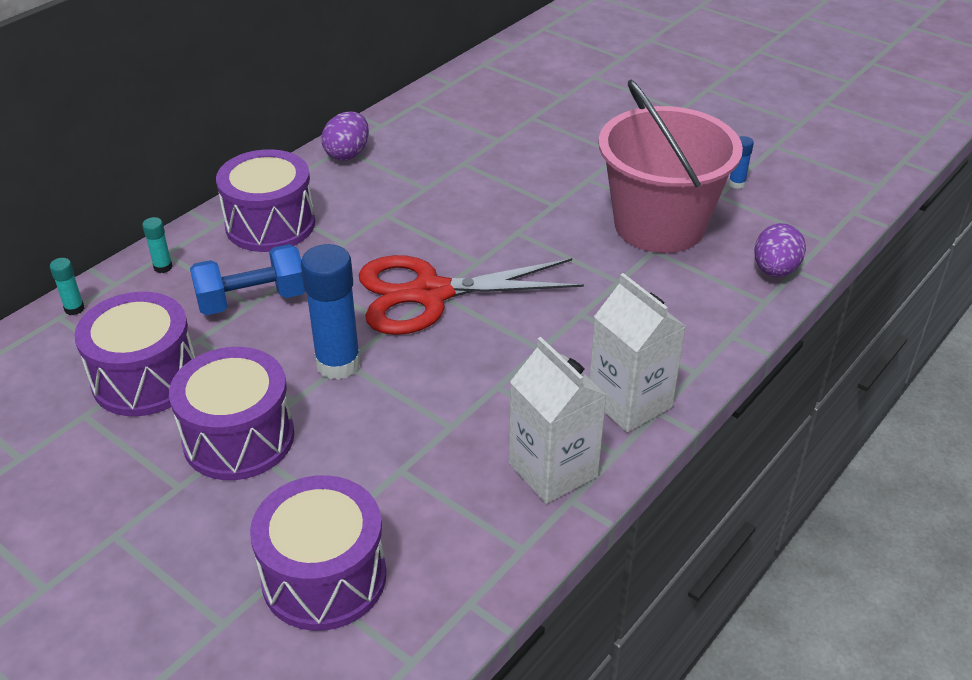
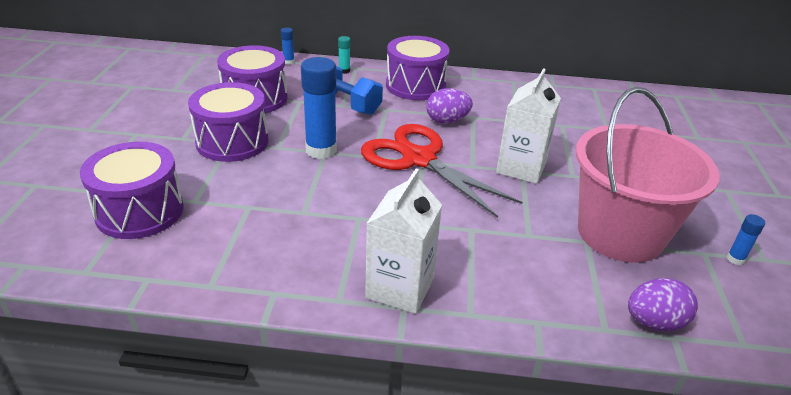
camera: 55 degrees right, 5 degrees down
turquoise glue stick [50,258,84,315] -> blue glue stick [281,28,295,65]
purple egg [321,111,369,161] -> purple egg moved to [426,88,473,124]
white carton [509,337,607,504] -> white carton moved to [496,68,561,184]

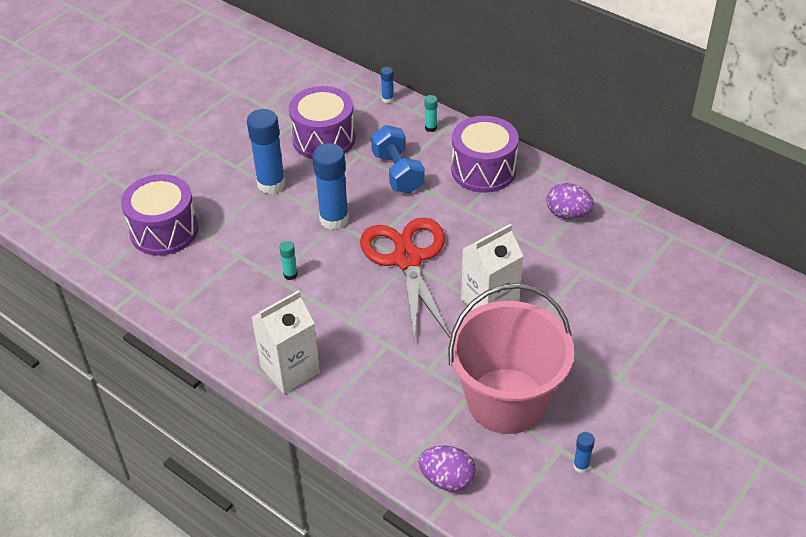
camera: 35 degrees right, 10 degrees up
purple drum [188,82,269,162] -> blue glue stick [247,109,286,194]
purple egg [426,88,473,124] -> purple egg moved to [547,183,594,219]
none -> turquoise glue stick [279,241,298,280]

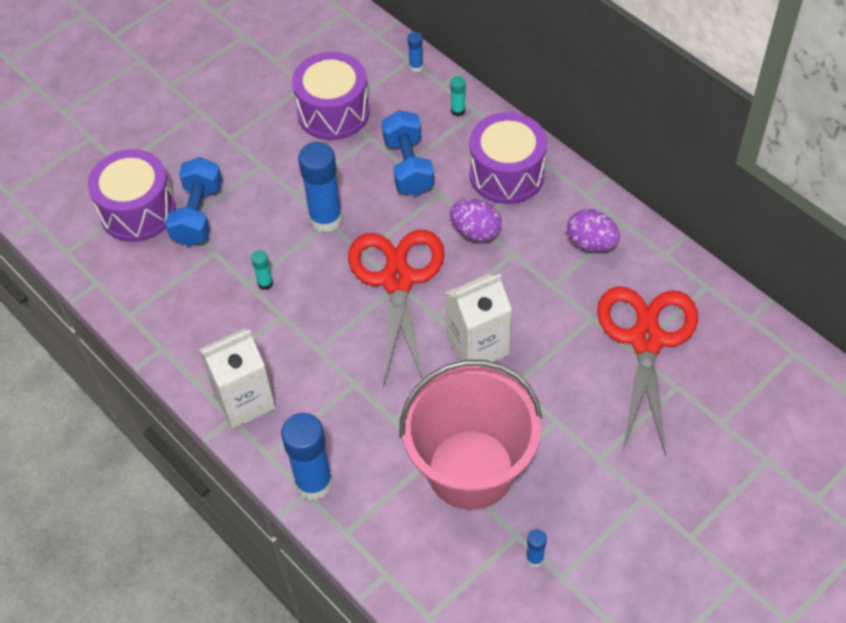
camera: 10 degrees right, 10 degrees up
blue glue stick [247,109,286,194] -> blue glue stick moved to [281,413,333,500]
purple egg [419,446,476,492] -> purple egg moved to [450,199,502,242]
none -> blue dumbbell [165,157,222,246]
none -> red scissors [597,287,698,456]

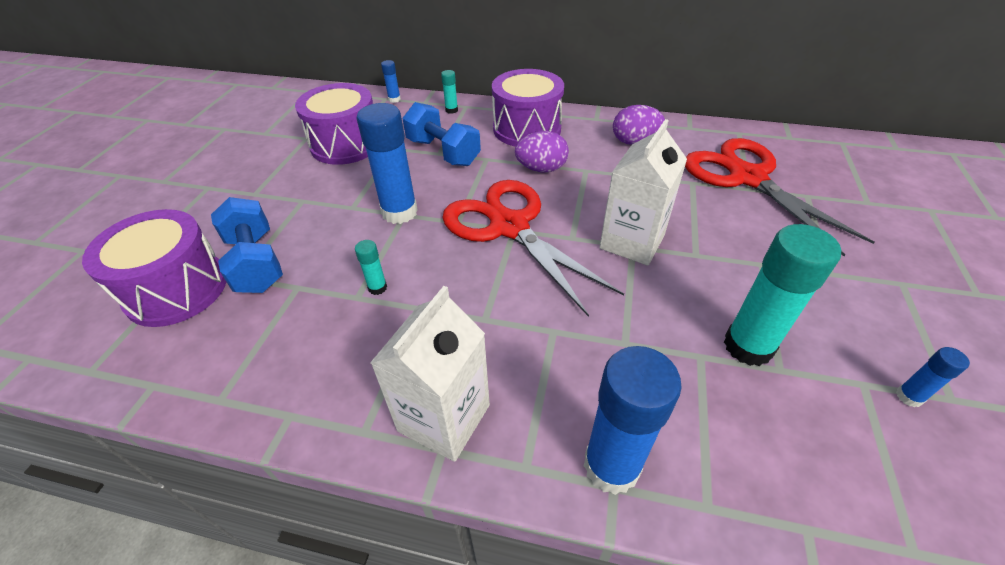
camera: 35 degrees left, 10 degrees down
pink bucket [399,360,542,510] -> turquoise glue stick [724,224,841,366]

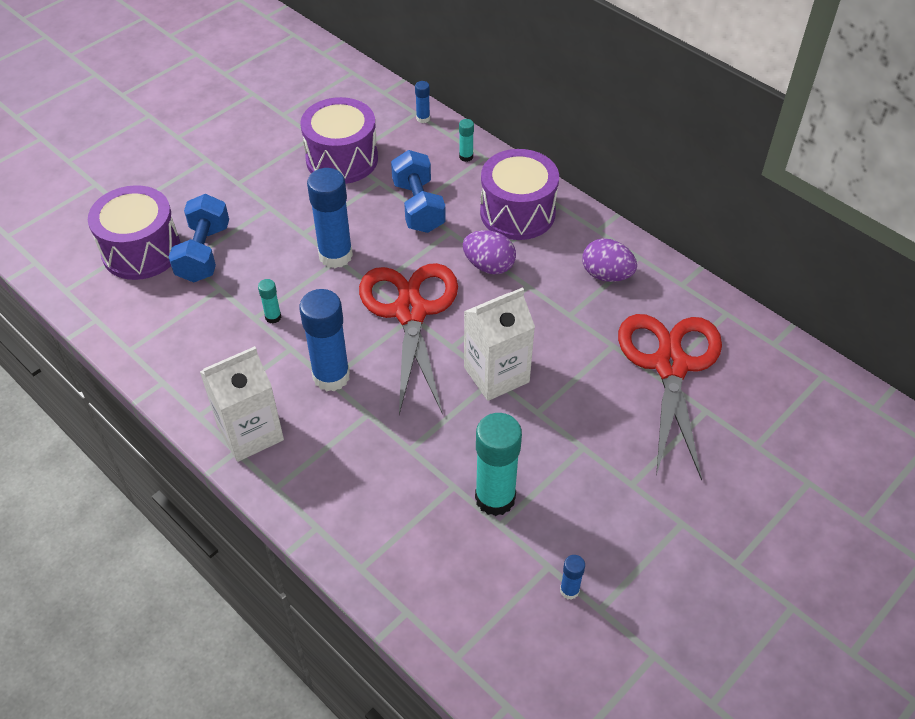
camera: 30 degrees right, 5 degrees up
blue glue stick [584,346,682,495] -> blue glue stick moved to [299,289,350,391]

